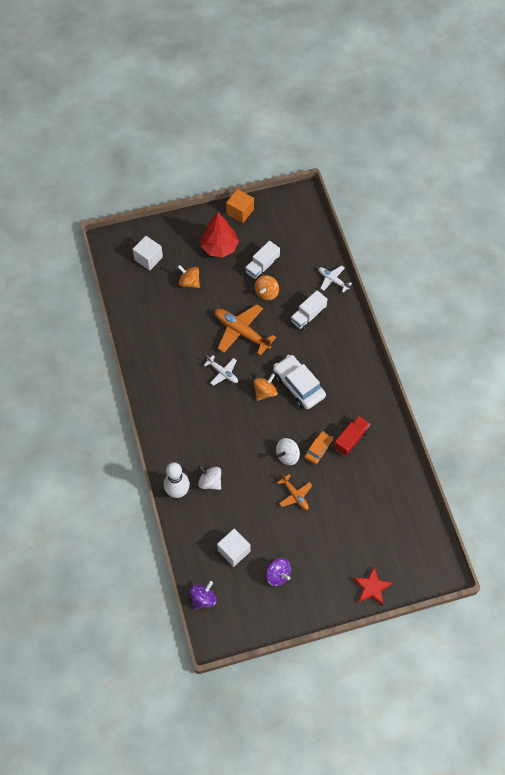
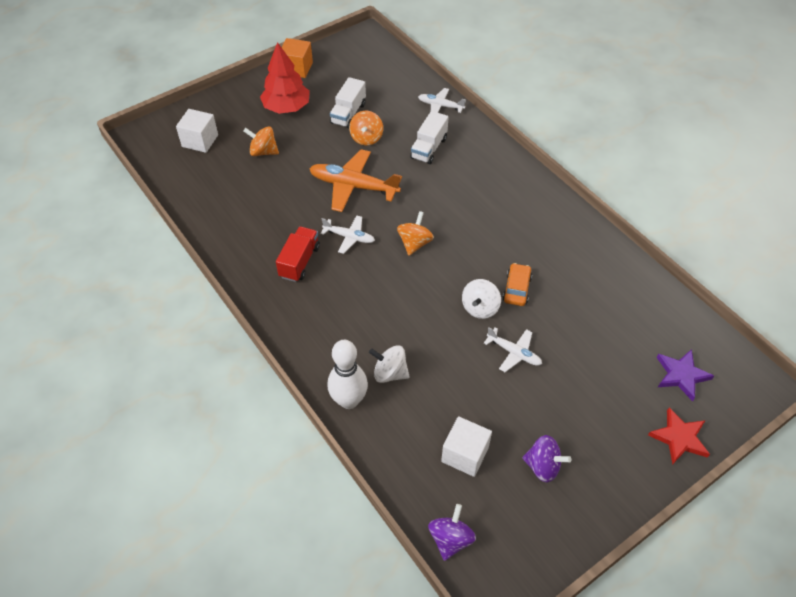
camera: 20 degrees left, 10 degrees down
white car [273,355,326,409] -> none
orange plane [277,474,312,510] -> white plane [484,327,542,372]
red truck [334,416,370,456] -> red truck moved to [276,226,320,282]
none -> purple star [657,349,714,402]

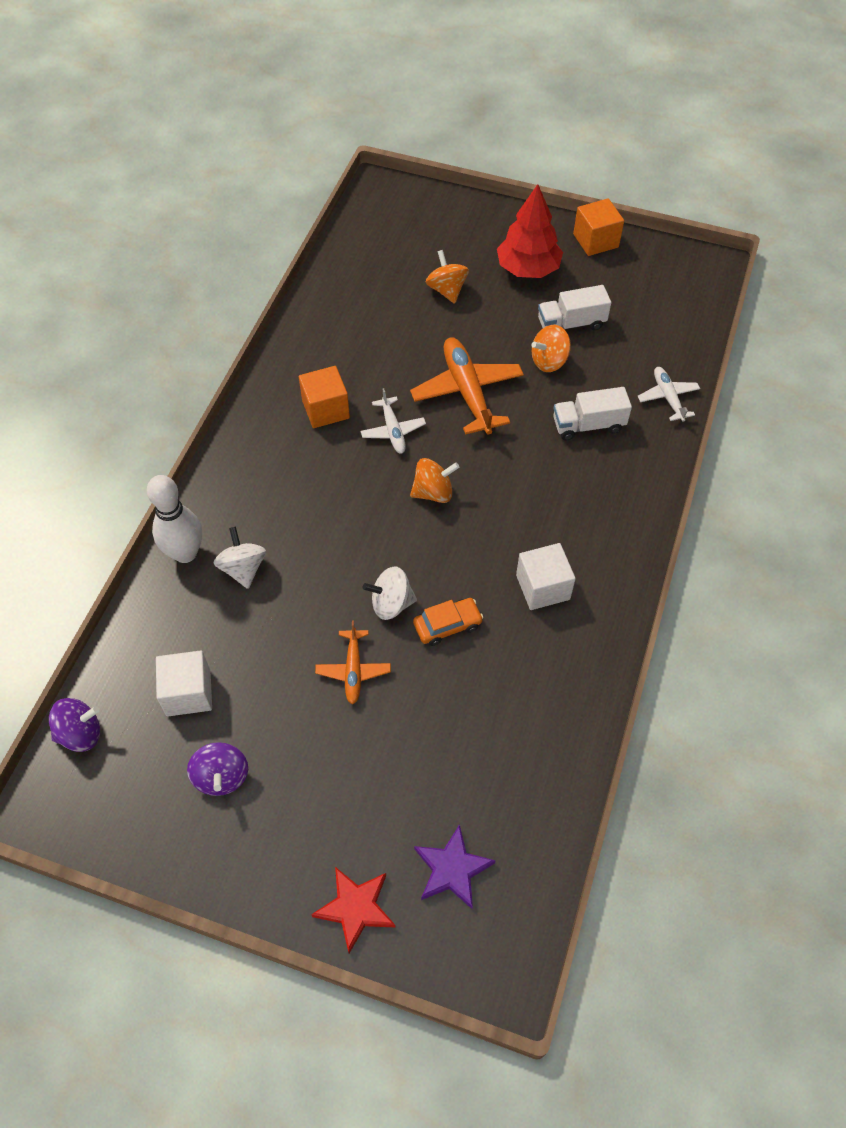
camera: 55 degrees right, 5 degrees up
white cube [176,109,218,153] -> white cube moved to [516,543,576,610]
red truck [276,226,320,282] -> orange cube [299,366,350,428]
white plane [484,327,542,372] -> orange plane [315,621,391,705]

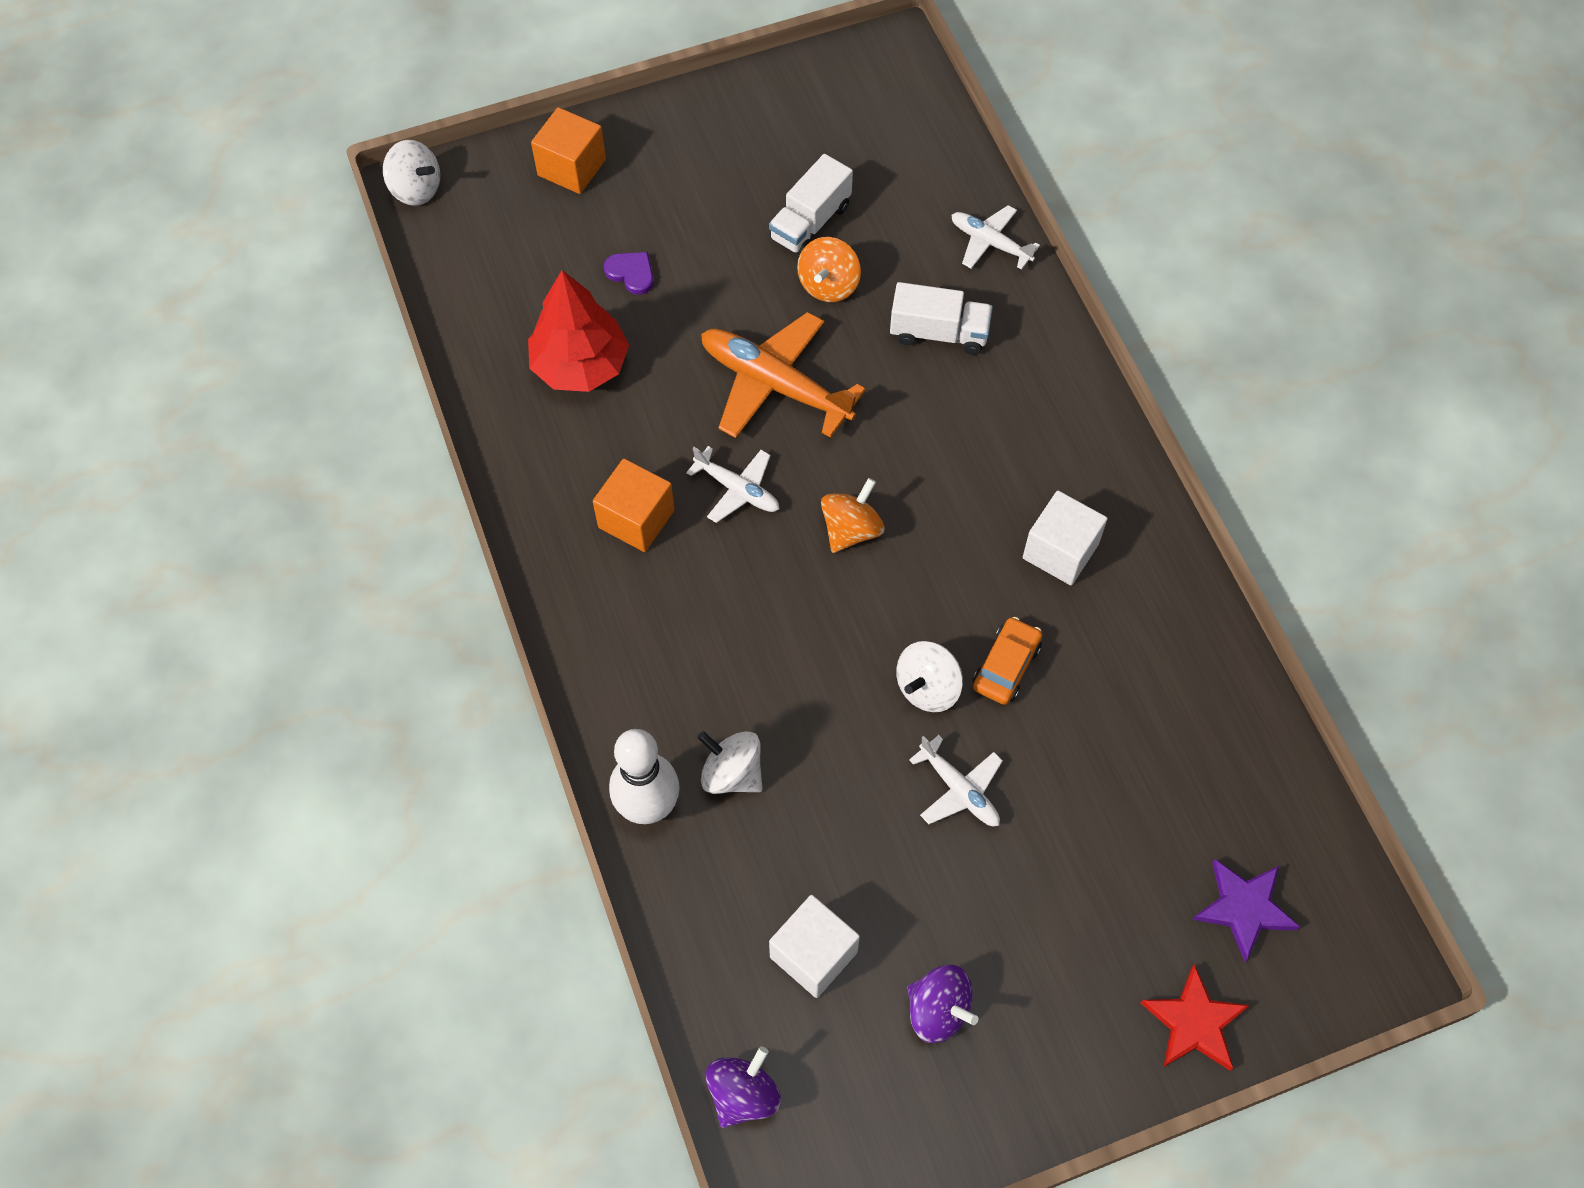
camera: 40 degrees left, 5 degrees up
orange plane [315,621,391,705] -> white plane [909,735,1003,826]
orange spinning top [426,250,469,304] -> purple heart [604,252,654,295]
red tree [497,184,563,278] -> red tree moved to [528,270,629,392]
white truck [553,387,632,440] -> white truck turned 120 degrees counterclockwise [890,282,993,355]
orange cube [573,198,624,256] -> orange cube moved to [531,107,606,194]
none -> white spinning top [383,140,440,206]

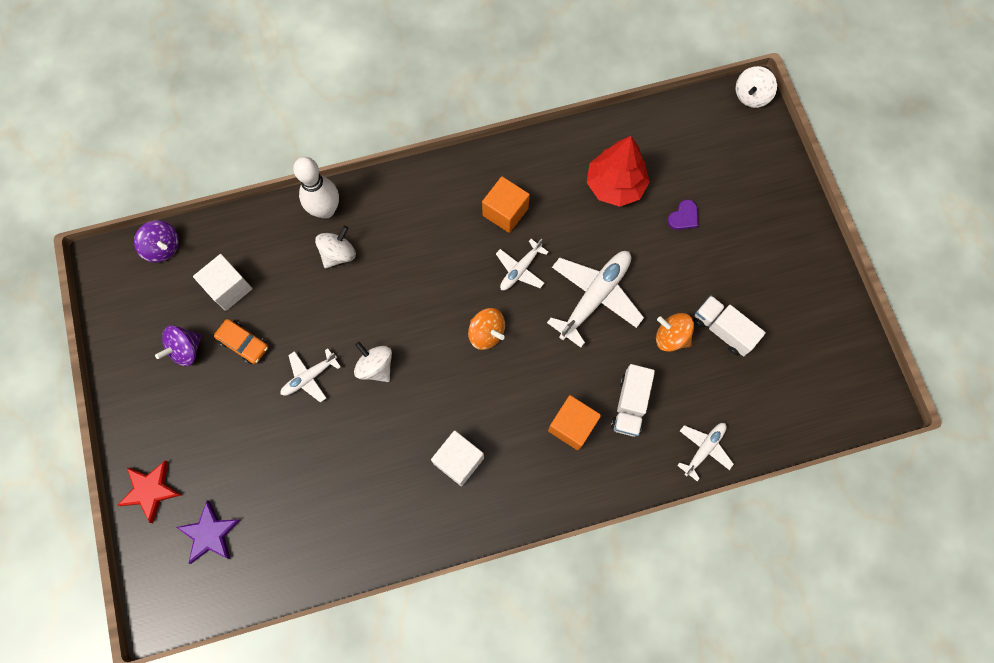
camera: 95 degrees right, 10 degrees up
orange cube [531,107,606,194] -> orange cube moved to [548,395,601,451]
orange plane [701,312,866,438] -> white plane [547,251,644,348]
orange car [973,617,1042,705] -> orange car moved to [214,319,268,364]

